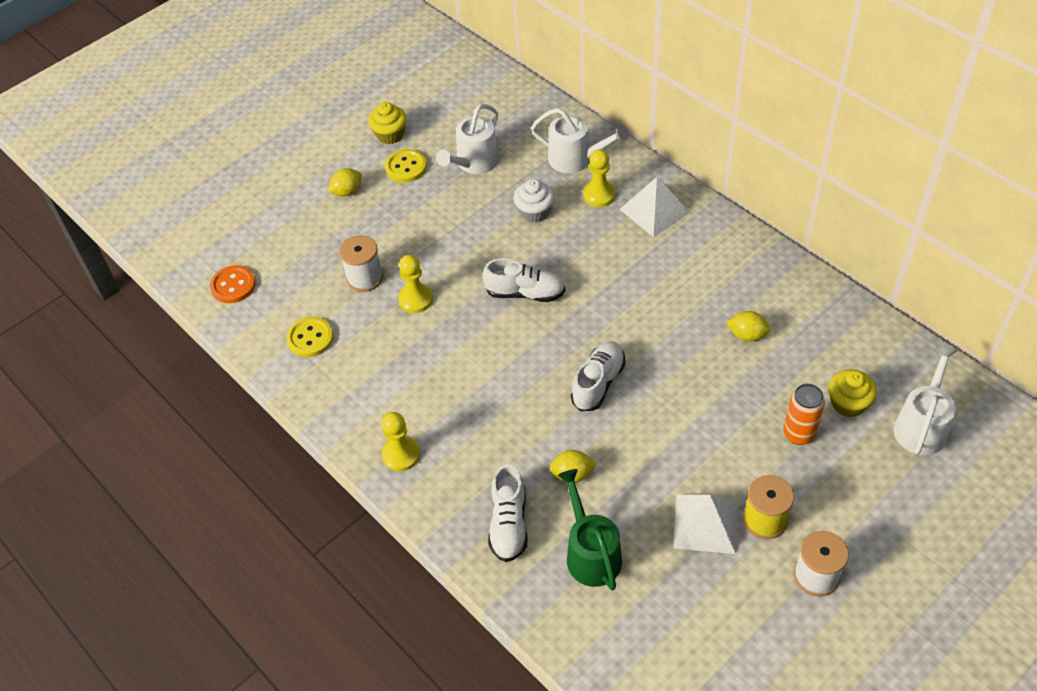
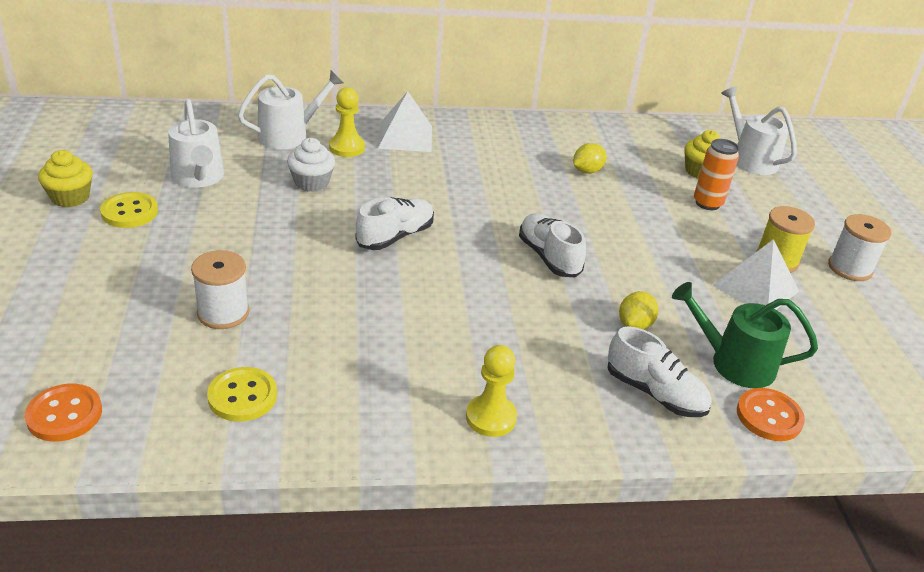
camera: 60 degrees left, 15 degrees down
yellow lemon [328,168,362,196] -> none
yellow pawn [398,255,433,313] -> none
none -> orange button [737,388,805,441]

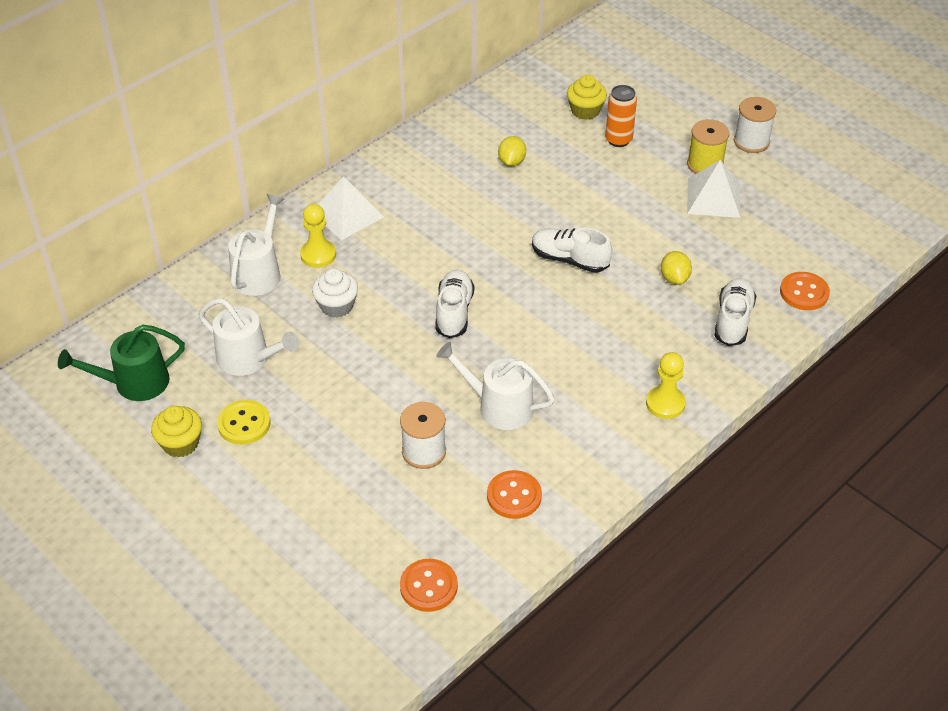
camera: 35 degrees left, 10 degrees up
yellow button [207,367,277,421] -> orange button [487,470,542,519]
white shoe [608,326,711,417] -> white shoe turned 75 degrees counterclockwise [714,278,756,346]
green watering can [672,282,818,388] -> green watering can moved to [58,325,185,401]
white watering can [721,86,797,175] -> white watering can moved to [436,342,555,430]

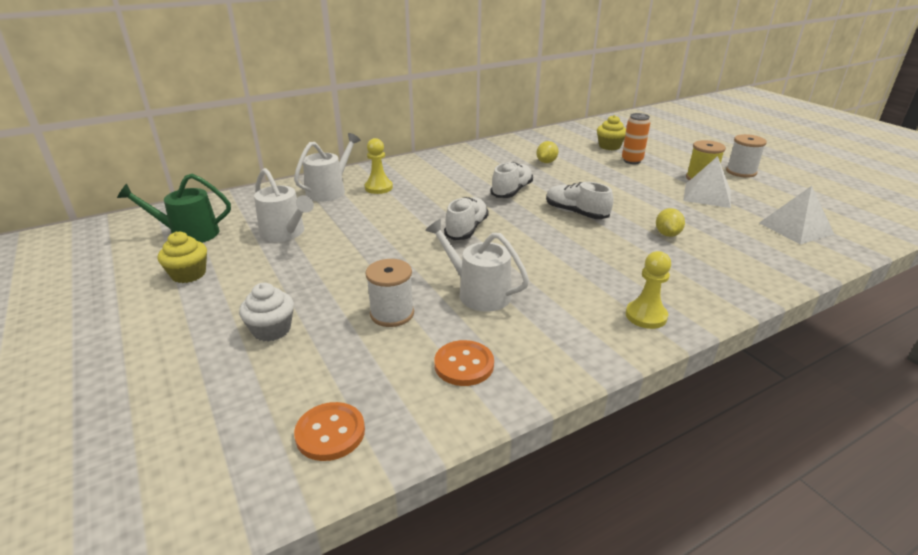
camera: 15 degrees right, 15 degrees down
yellow button [217,400,271,445] -> none
white cupcake [312,269,358,318] -> white cupcake moved to [239,283,294,342]
white pyramid [318,176,384,240] -> white pyramid moved to [759,186,834,244]
white shoe [714,278,756,346] -> white shoe moved to [491,162,533,198]
orange button [780,272,830,310] -> none

